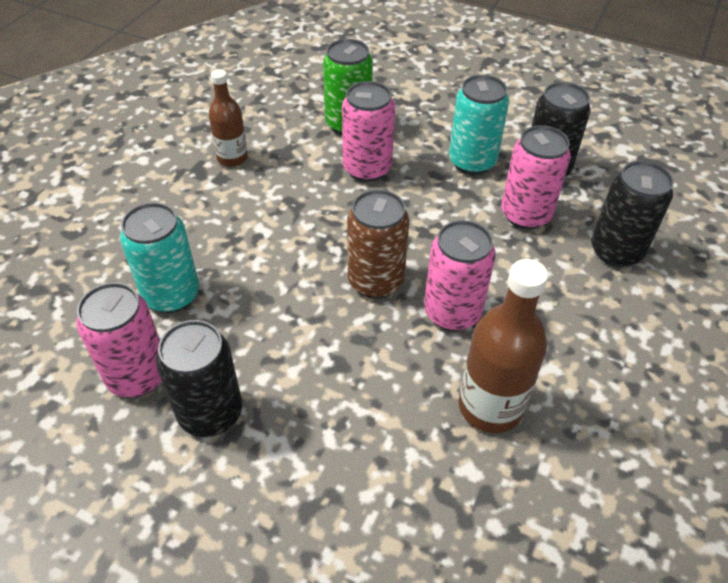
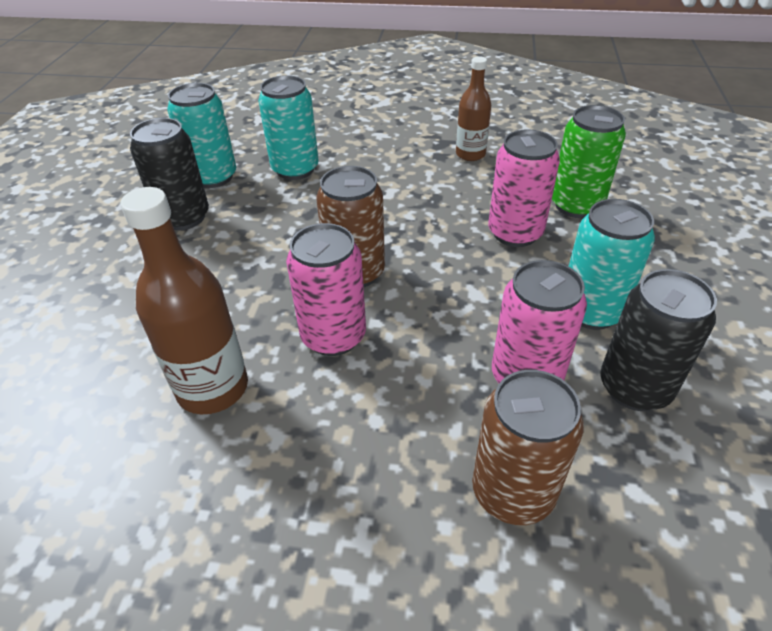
camera: 75 degrees right, 5 degrees down
pink can [76,282,162,397] -> turquoise can [167,83,236,188]
black can [591,161,674,267] -> brown can [472,370,584,525]

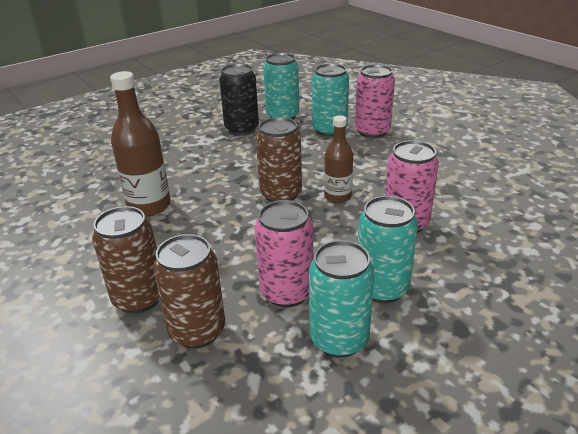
camera: 45 degrees right, 10 degrees down
pink can [286,223,366,356] -> pink can moved to [355,64,395,138]
brown bottle [456,56,491,161] -> brown bottle moved to [324,115,353,203]
green can [552,105,626,218] -> none
black can [600,269,717,411] -> turquoise can [309,240,375,358]
none -> brown can [92,206,160,314]

